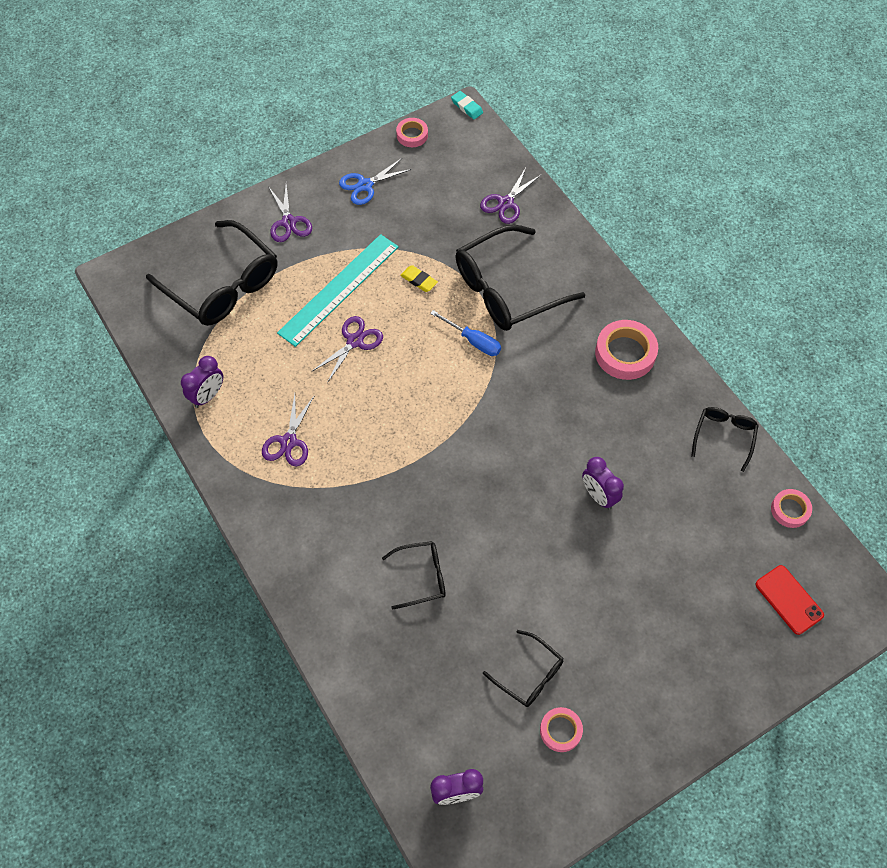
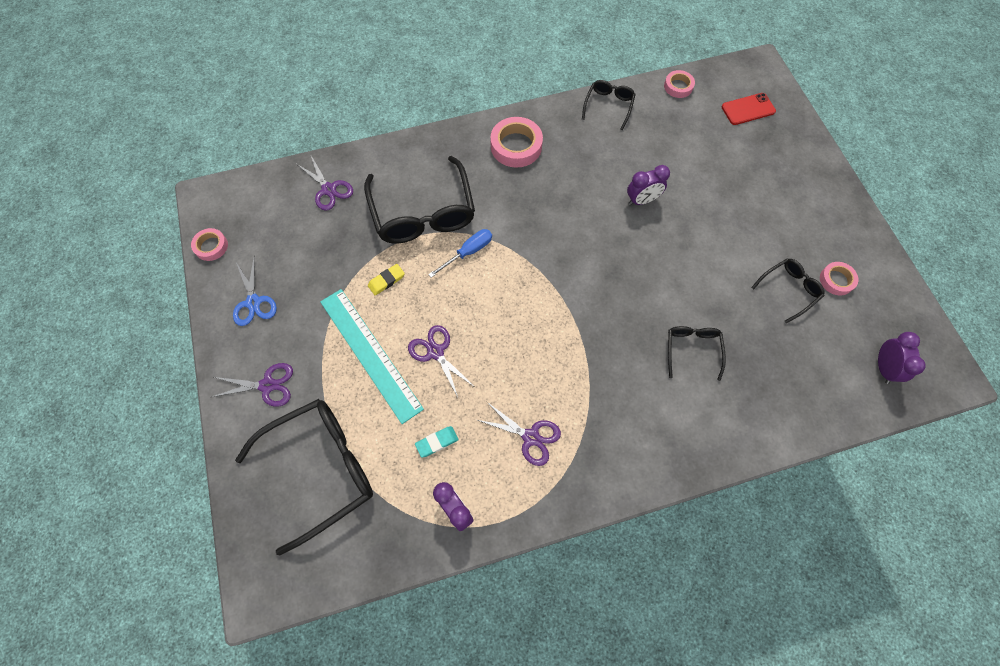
camera: 75 degrees left, 5 degrees up
turquoise eraser [451,91,483,119] -> turquoise eraser moved to [415,426,459,458]
black glasses [691,407,758,472] -> black glasses turned 75 degrees clockwise [582,80,636,130]

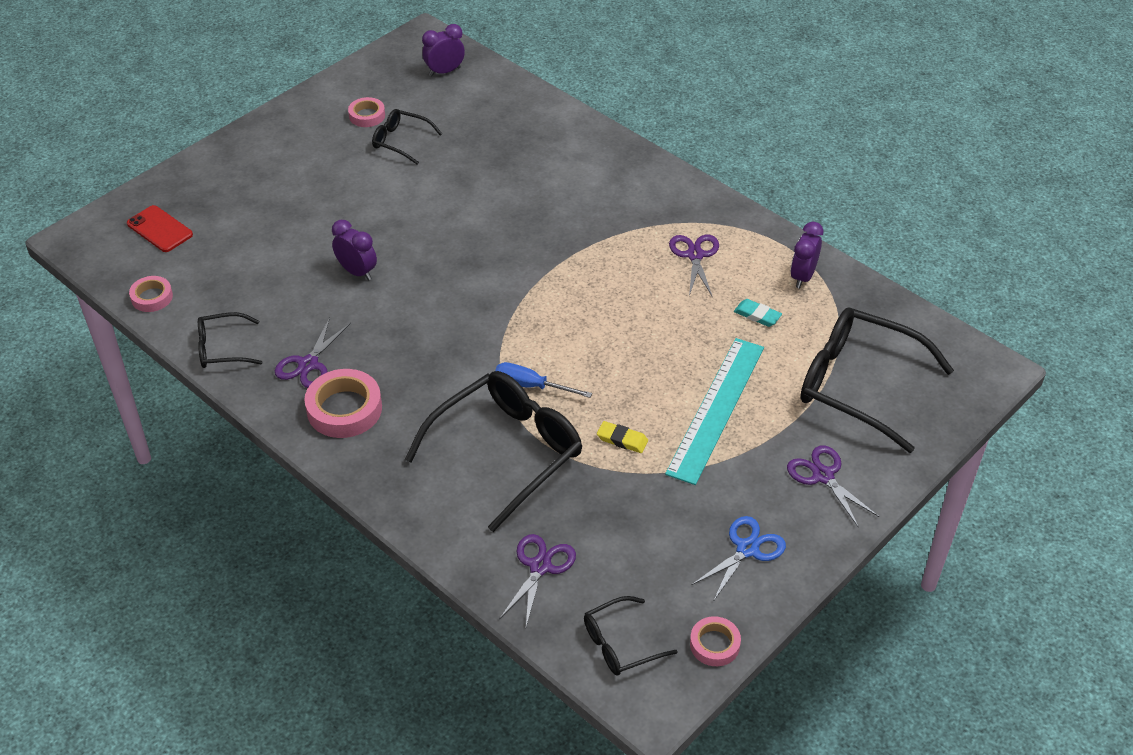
camera: 120 degrees left, 20 degrees down
purple scissors [408,325,476,397] -> purple scissors moved to [275,317,351,388]
black glasses [668,326,726,381] -> black glasses moved to [584,596,678,676]

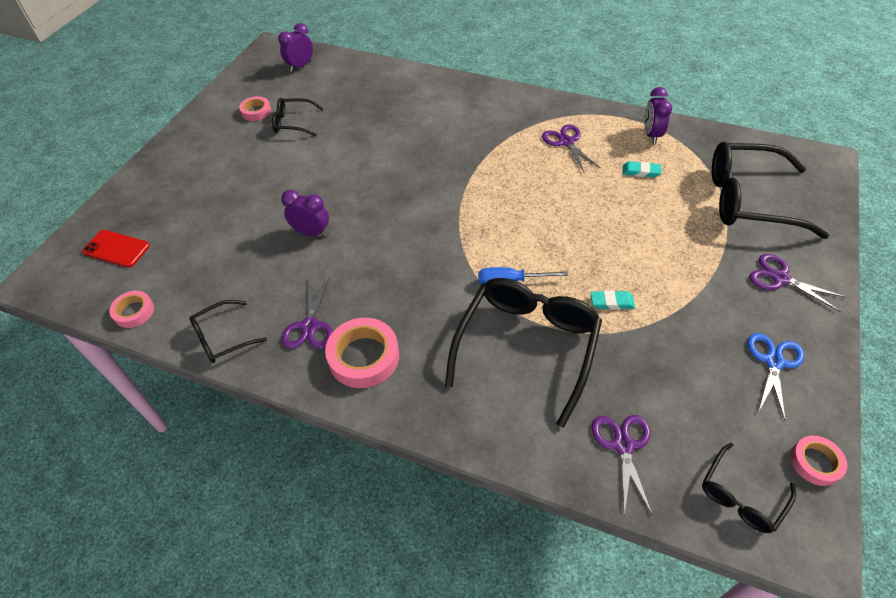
camera: 20 degrees left, 5 degrees up
yellow eraser [597,421,648,453] -> turquoise eraser [590,290,635,310]
turquoise ruler [665,338,764,485] -> none

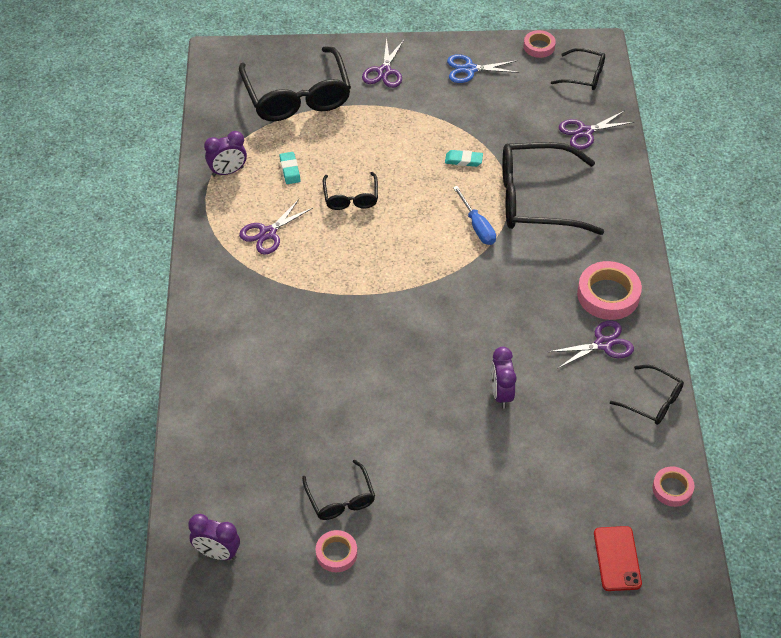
camera: 115 degrees left, 0 degrees up
turquoise eraser [590,290,635,310] -> turquoise eraser turned 60 degrees counterclockwise [445,150,483,167]
none -> black glasses [323,172,378,210]

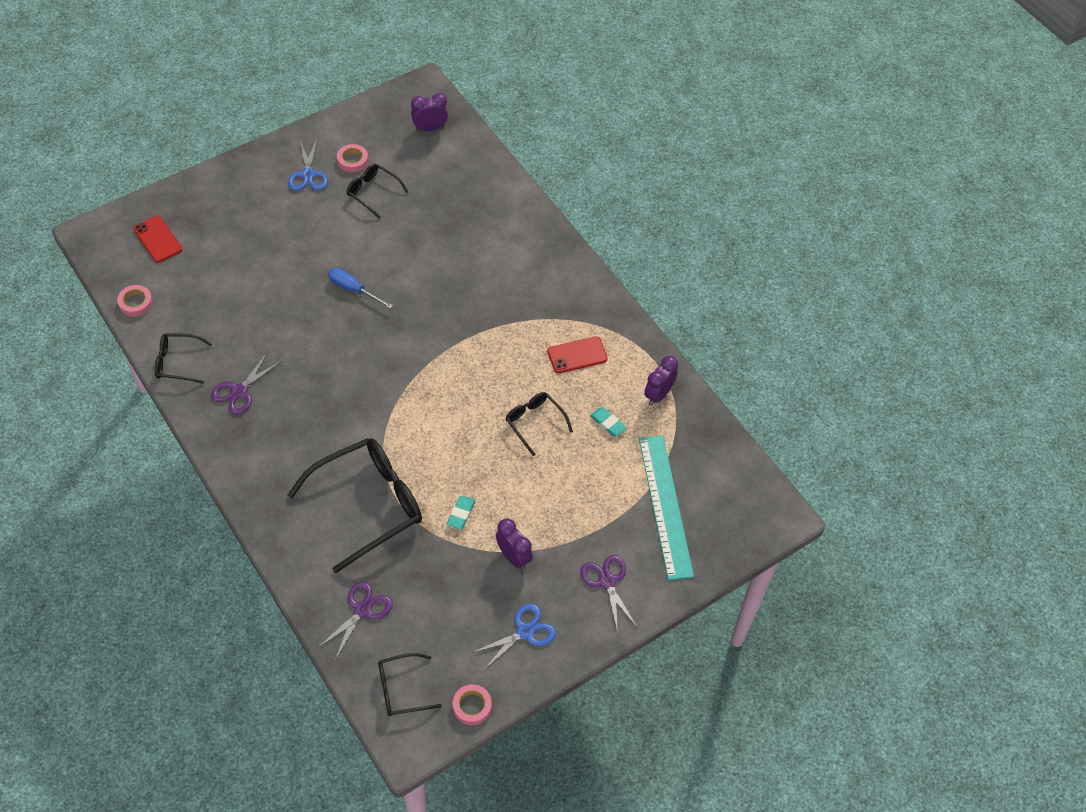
camera: 145 degrees right, 5 degrees up
black glasses [239,46,351,121] -> turquoise ruler [639,436,694,580]
purple scissors [239,199,313,255] -> red phone [547,336,608,373]
turquoise eraser [445,150,483,167] -> turquoise eraser turned 45 degrees counterclockwise [447,495,476,530]
blue screwdriver [453,186,496,245] -> blue screwdriver moved to [328,268,393,309]
purple clock [491,347,517,409] -> purple clock moved to [496,518,533,570]
pink tape [577,261,642,320] -> none
none -> blue scissors [288,139,328,191]

